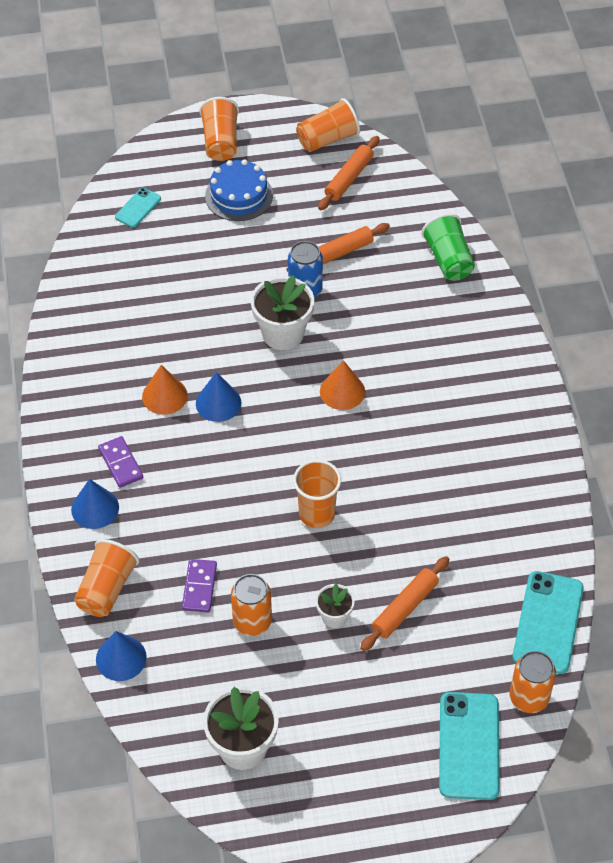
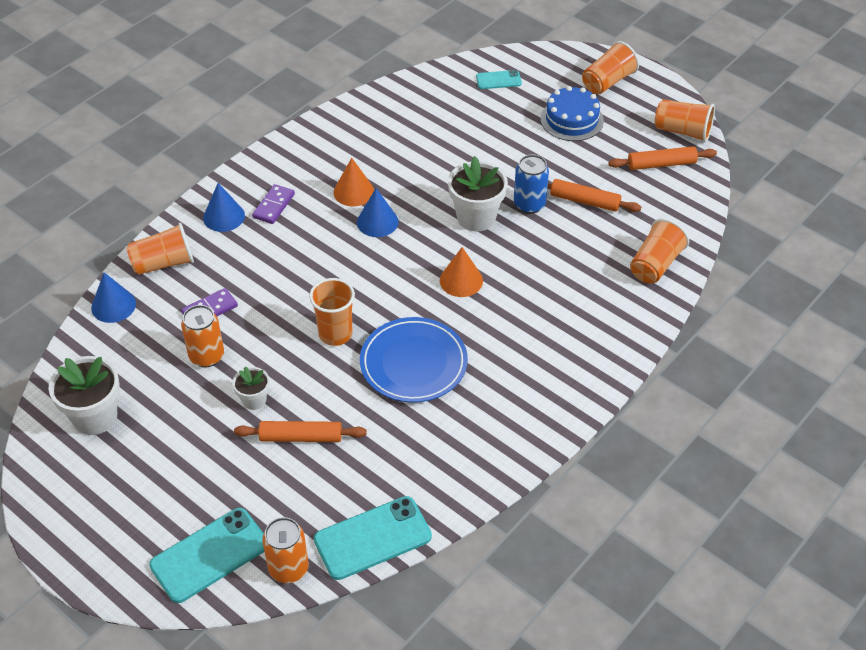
camera: 50 degrees right, 5 degrees down
green cup [421,213,475,281] -> orange cup [630,219,689,284]
none -> blue plate [360,317,468,403]

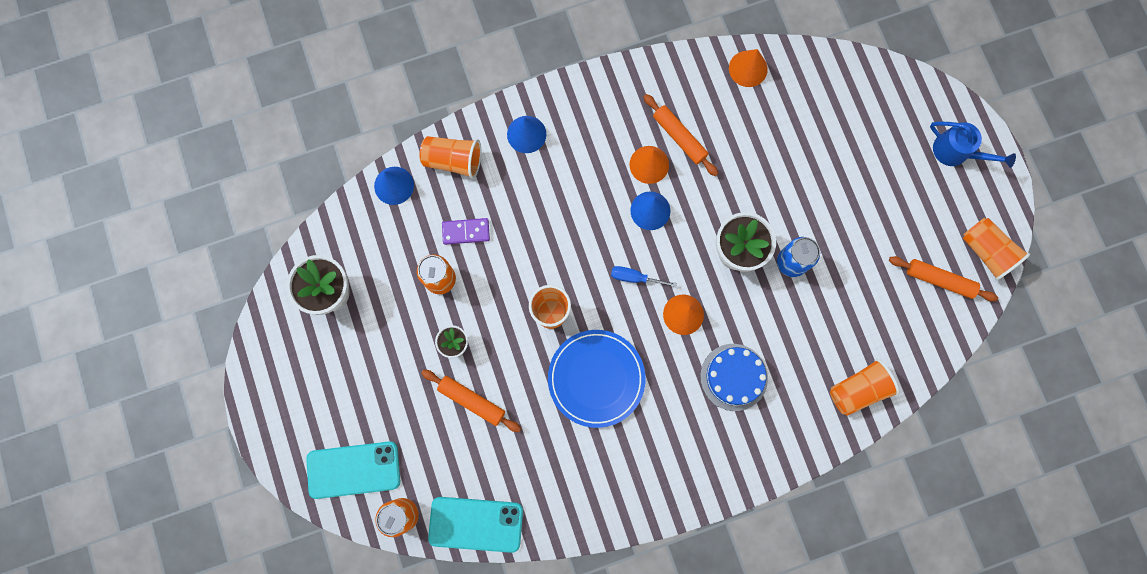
camera: 30 degrees right, 30 degrees up
purple domino [252,184,295,224] -> none
turquoise phone [476,70,522,89] -> none
blue cake [541,86,604,141] -> blue cake moved to [700,344,768,411]
orange rolling pin [547,179,641,212] -> orange rolling pin moved to [644,94,718,176]
orange cup [582,41,639,95] -> blue watering can [930,122,1016,168]
none -> blue screwdriver [611,266,677,287]
none -> orange cone [729,49,768,87]

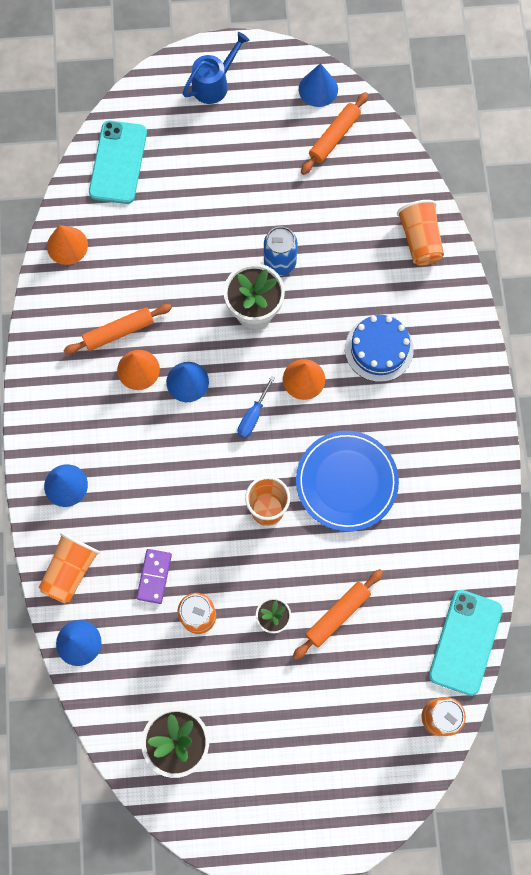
camera: 75 degrees left, 5 degrees down
turquoise phone [306,441,400,499] -> turquoise phone moved to [89,120,147,204]
orange cup [963,218,1030,280] -> blue cone [299,63,338,107]

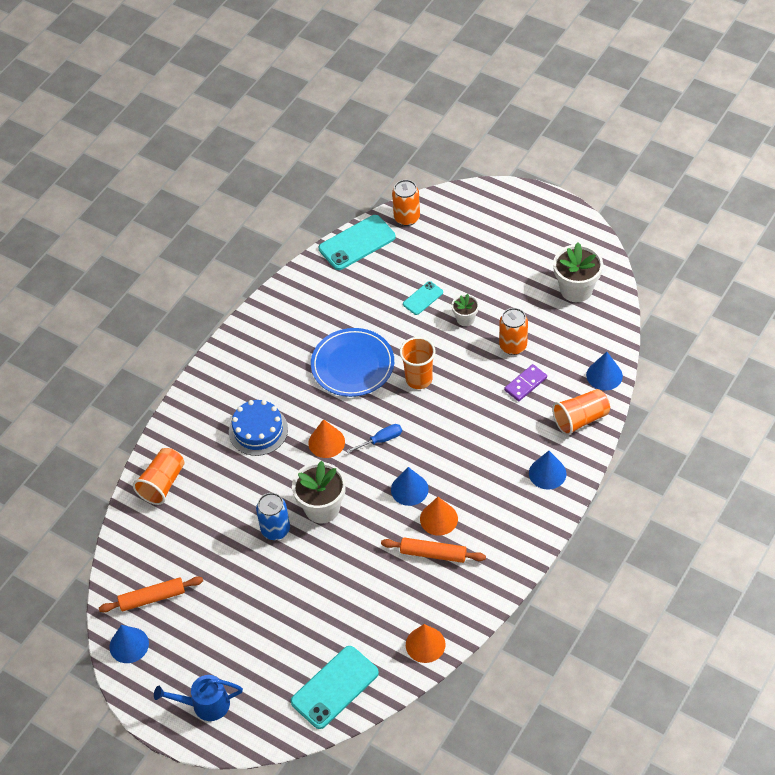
camera: 140 degrees left, 20 degrees down
orange rolling pin [293,569,383,660] -> turquoise phone [403,281,443,315]

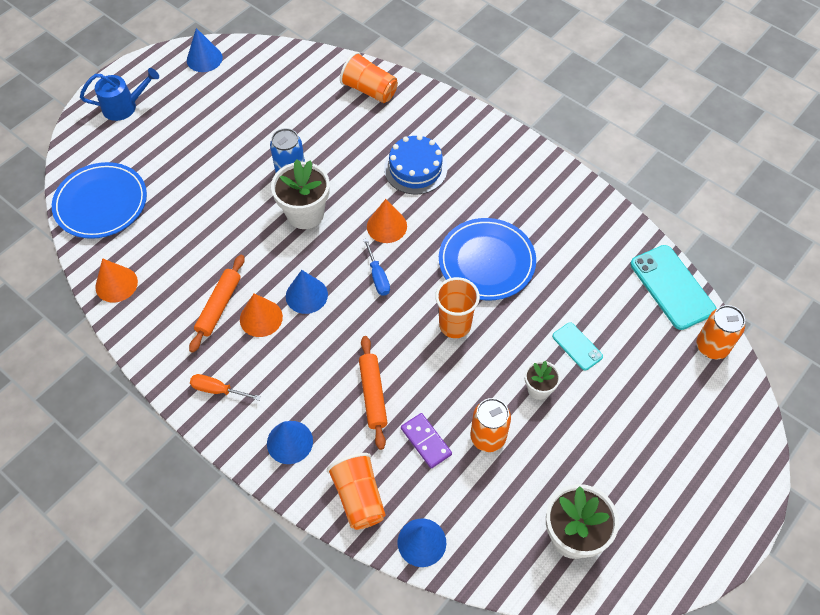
camera: 95 degrees right, 5 degrees up
orange rolling pin [99,576,203,613] -> orange rolling pin moved to [359,336,388,450]
blue watering can [154,675,243,721] -> blue watering can turned 75 degrees clockwise [80,68,159,121]
turquoise phone [291,646,379,729] -> blue plate [52,162,147,239]
none -> orange screwdriver [190,374,261,401]

